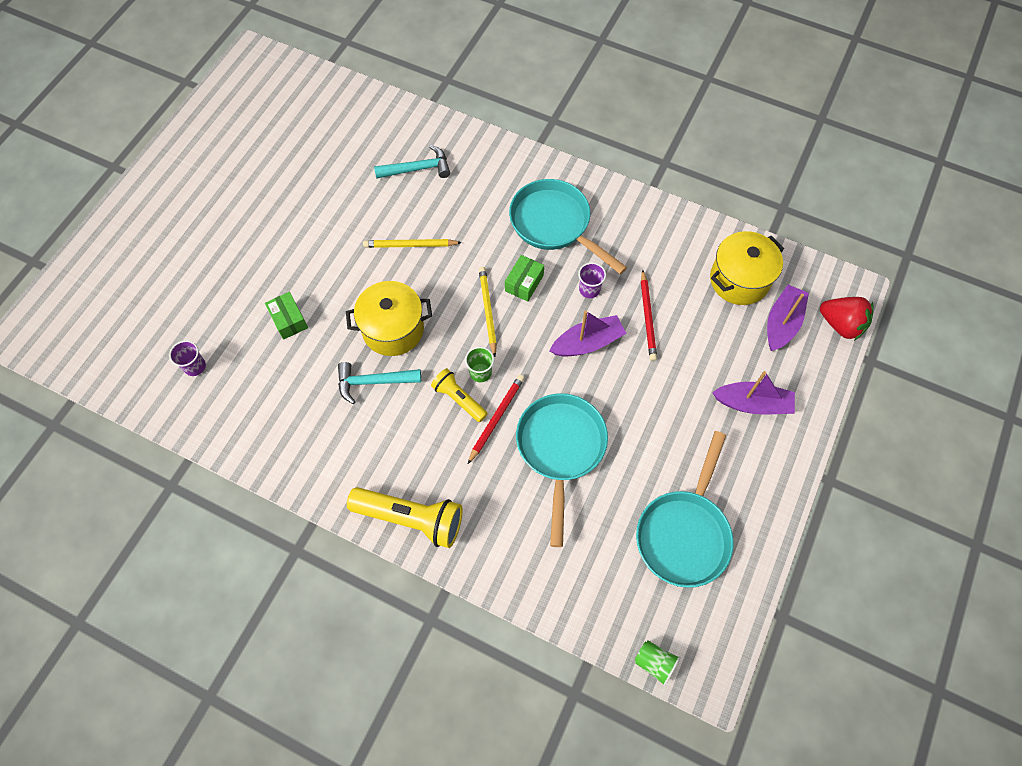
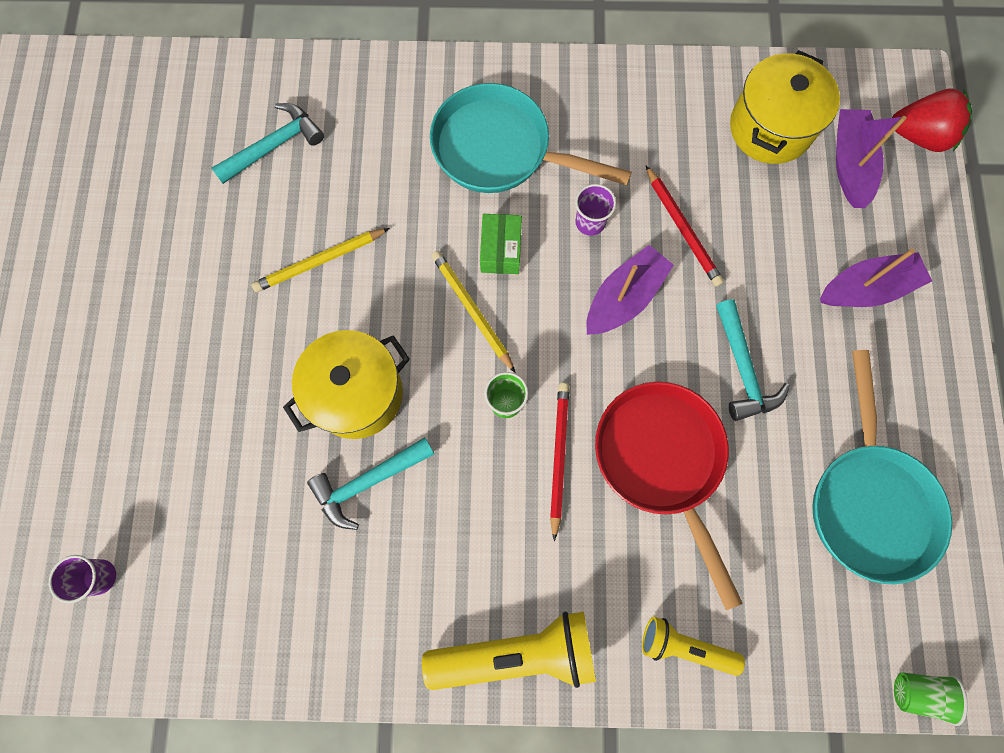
camera: 25 degrees left, 10 degrees up
green box [265,292,308,340] -> none
yellow flashlight [431,368,488,422] -> yellow flashlight moved to [642,617,745,676]
turquoise pan [516,393,608,547] -> red pan [595,382,743,610]
none -> turquoise hammer [716,299,790,421]

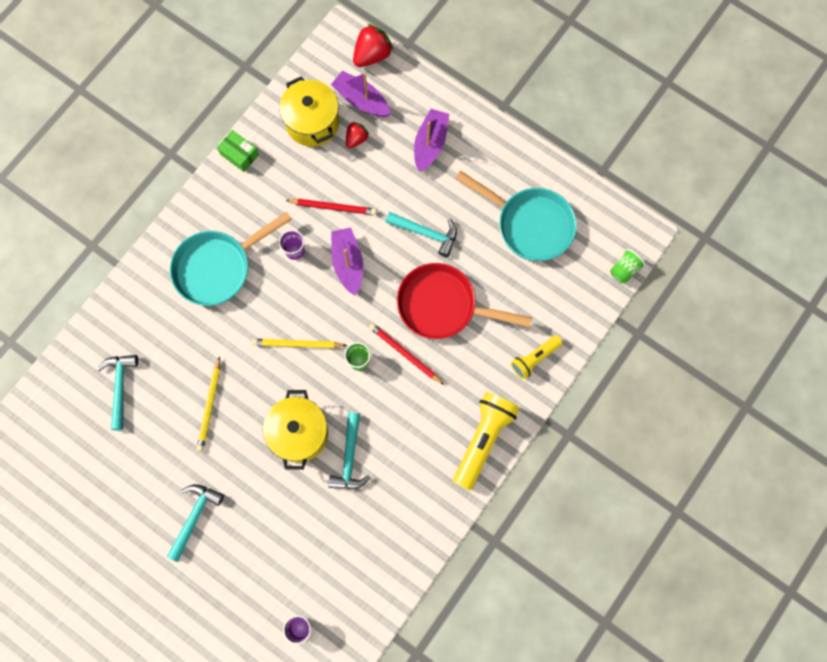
camera: 55 degrees left, 0 degrees up
green box [480,214,522,274] -> green box moved to [217,130,259,172]
none -> turquoise hammer [167,484,224,562]
none -> red strawberry [346,122,369,148]

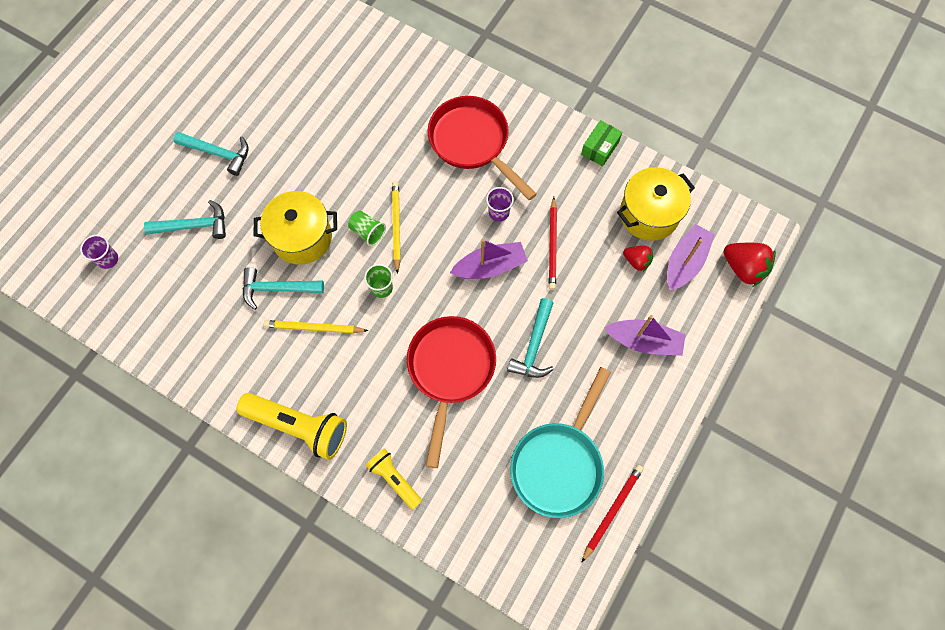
camera: 85 degrees right, 5 degrees down
turquoise hammer [97,355,138,430] -> turquoise hammer moved to [144,200,226,239]
turquoise pan [170,212,292,306] -> red pan [428,96,537,200]
yellow pencil [197,356,220,452] -> yellow pencil moved to [263,320,369,333]
red pencil [369,323,444,385] -> red pencil moved to [581,465,644,563]
green cup [610,249,645,284] -> green cup moved to [348,211,386,246]

